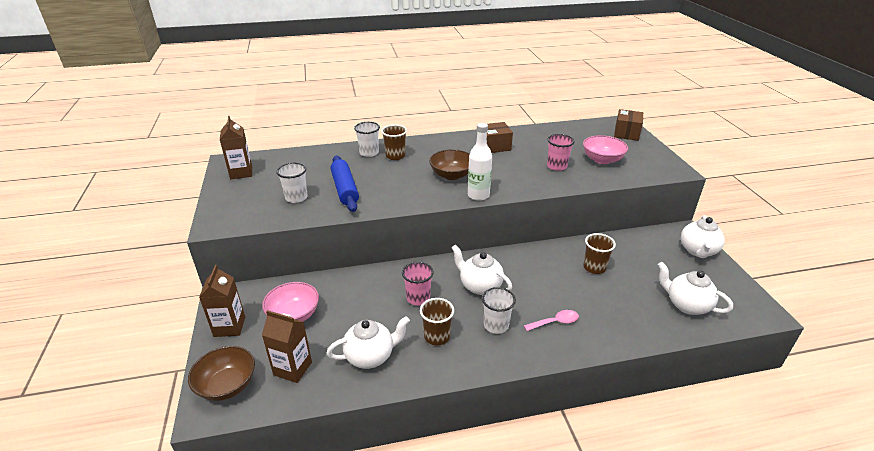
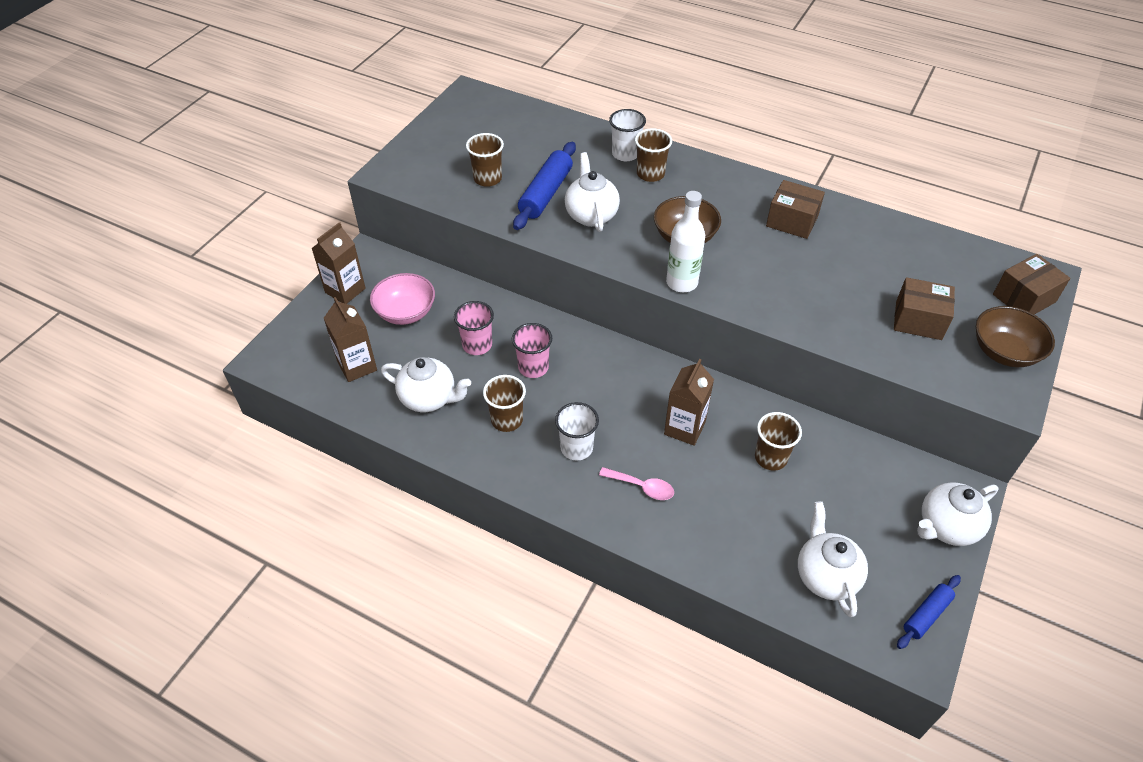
camera: 40 degrees right, 15 degrees up
brown bowl [188,346,255,401] -> brown bowl moved to [976,306,1055,367]
brown carton [220,116,252,179] -> brown carton moved to [664,359,714,446]
white cup [276,163,308,203] -> brown cup [466,133,504,187]
white teapot [451,244,512,295] -> white teapot moved to [565,152,620,232]
pink cup [547,134,575,171] -> pink cup moved to [454,301,494,355]
pink bowl [583,135,628,164] -> brown box [894,277,955,340]
none -> blue rolling pin [897,575,961,649]

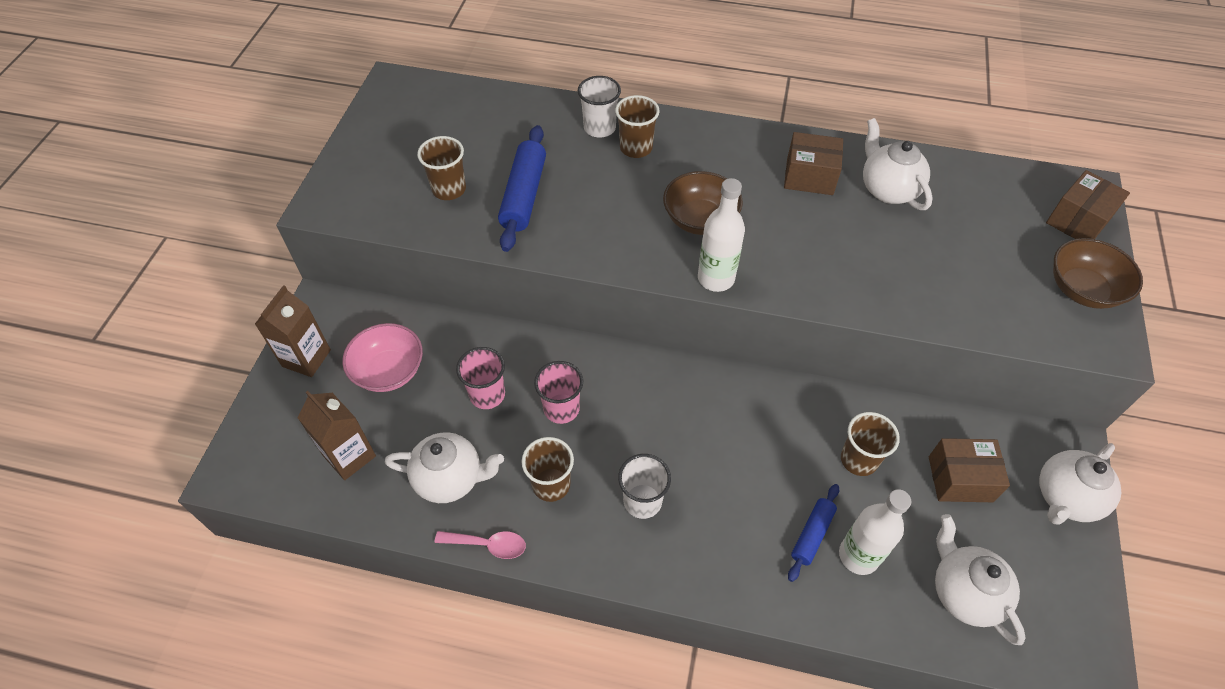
camera: 15 degrees left, 5 degrees up
white teapot [565,152,620,232] -> white teapot moved to [863,118,933,210]
pink spoon [599,467,674,500] -> pink spoon moved to [435,531,526,559]
brown carton [664,359,714,446] -> none
brown box [894,277,955,340] -> brown box moved to [929,438,1010,502]
blue rolling pin [897,575,961,649] -> blue rolling pin moved to [788,484,839,582]
none -> white bottle [839,489,911,575]

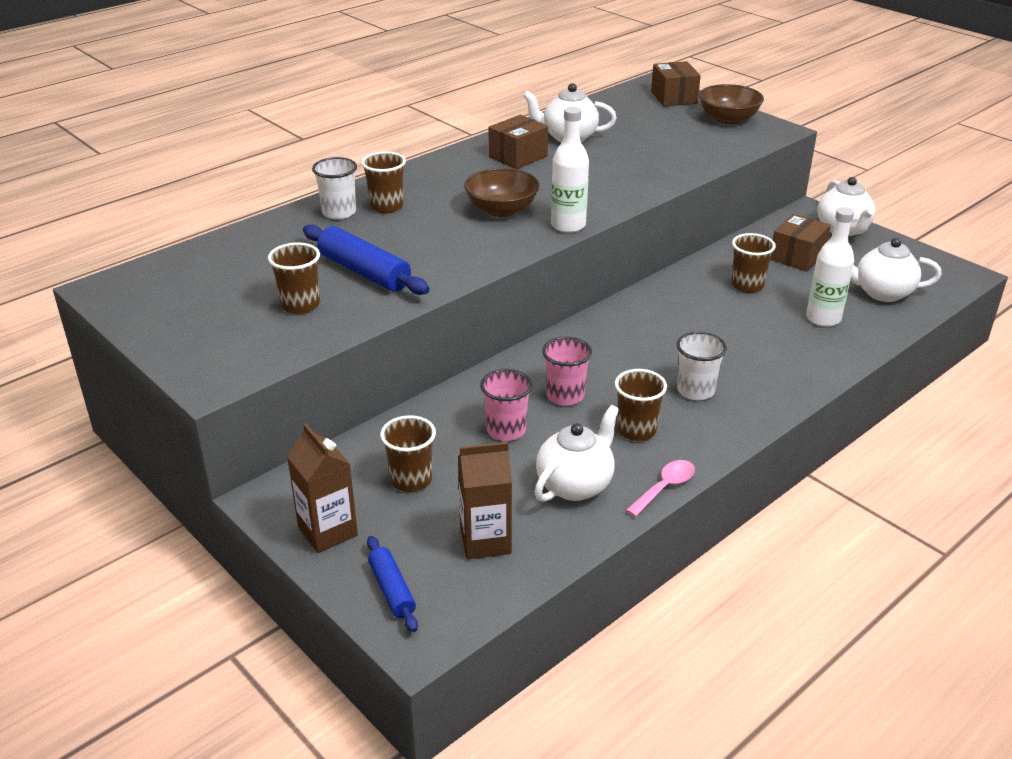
camera: 55 degrees left, 20 degrees down
pink bowl [342,323,423,392] -> brown cup [380,415,436,492]
blue rolling pin [788,484,839,582] -> blue rolling pin moved to [367,536,418,632]

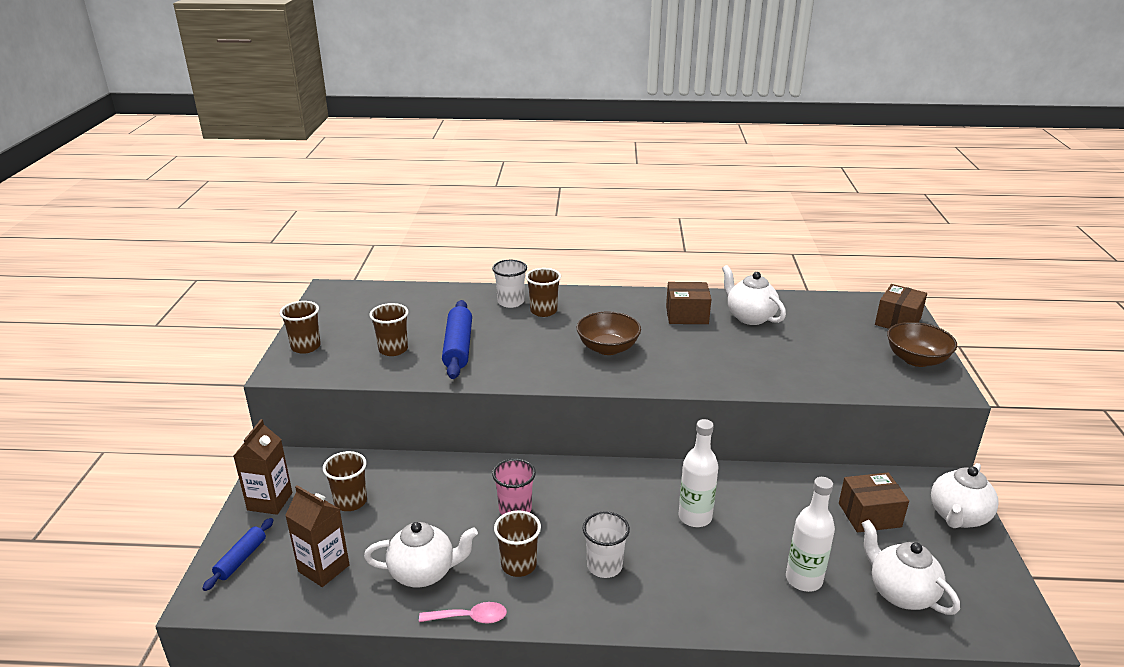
camera: 45 degrees right, 5 degrees down
pink cup [480,369,532,441] -> none
white bottle [551,107,589,233] -> white bottle moved to [679,419,718,527]
brown cup [731,233,776,293] -> brown cup moved to [279,301,321,354]

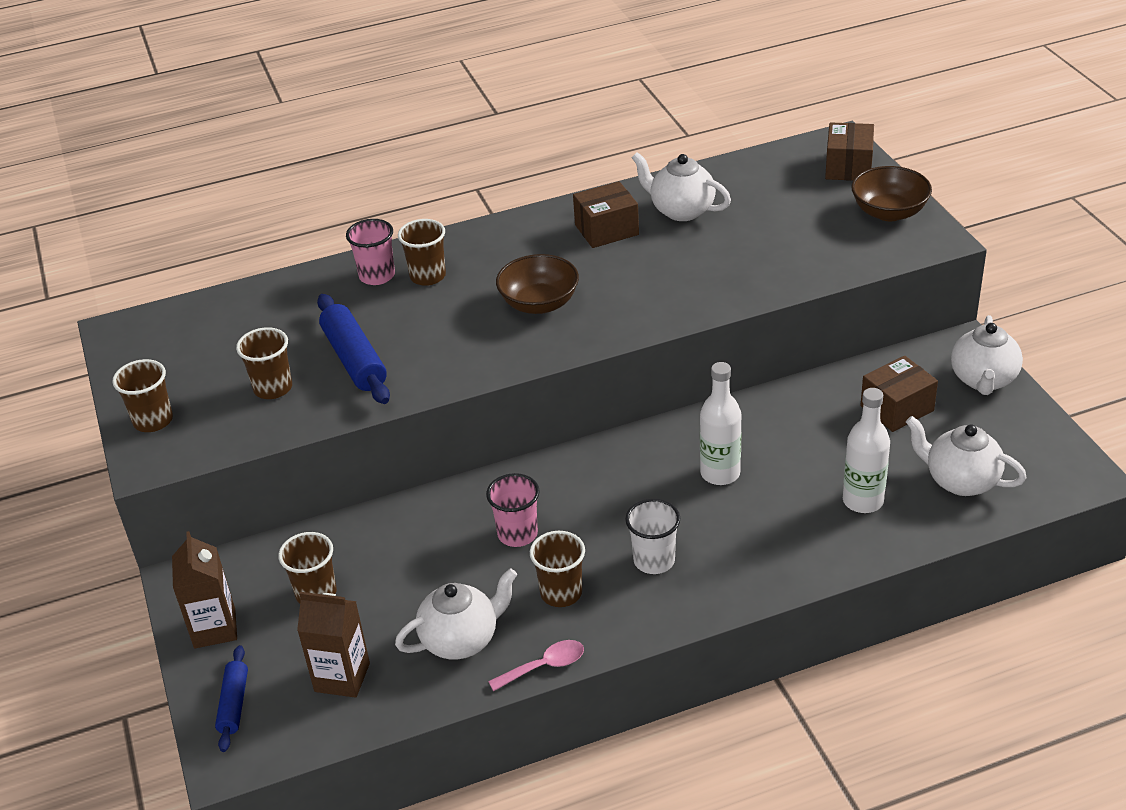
camera: 20 degrees left, 10 degrees up
white cup [492,260,527,308] -> pink cup [346,219,395,285]

